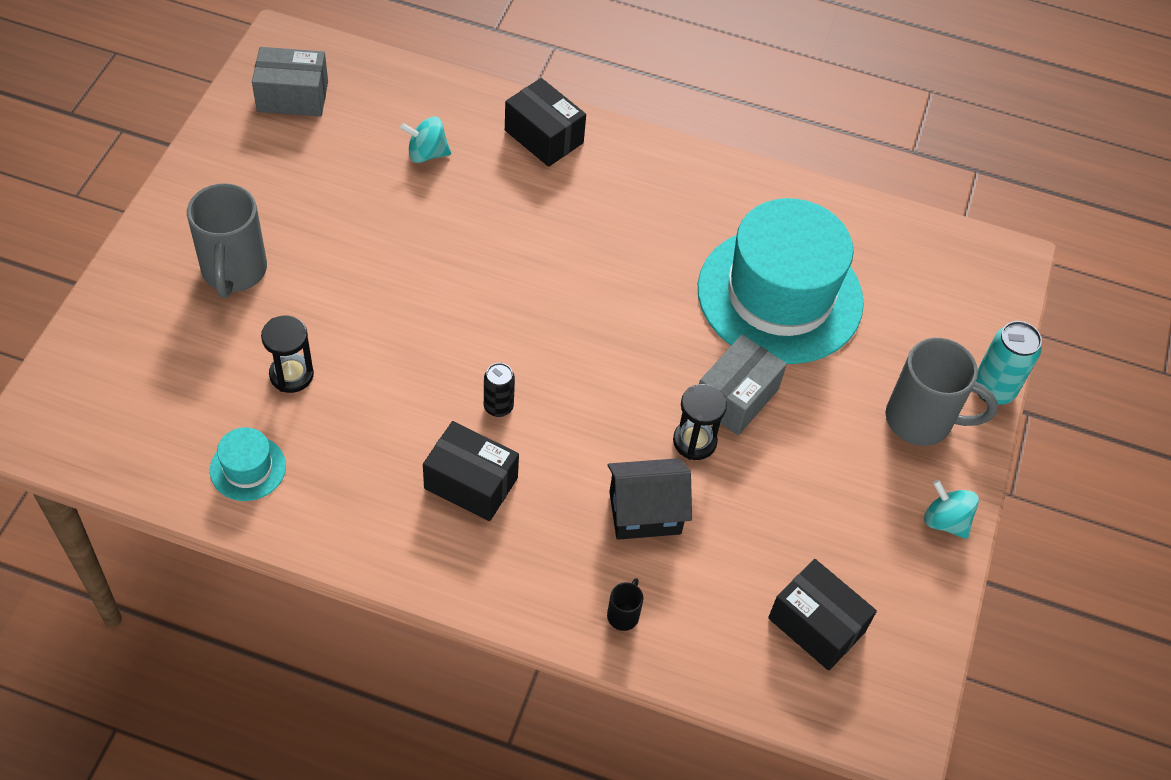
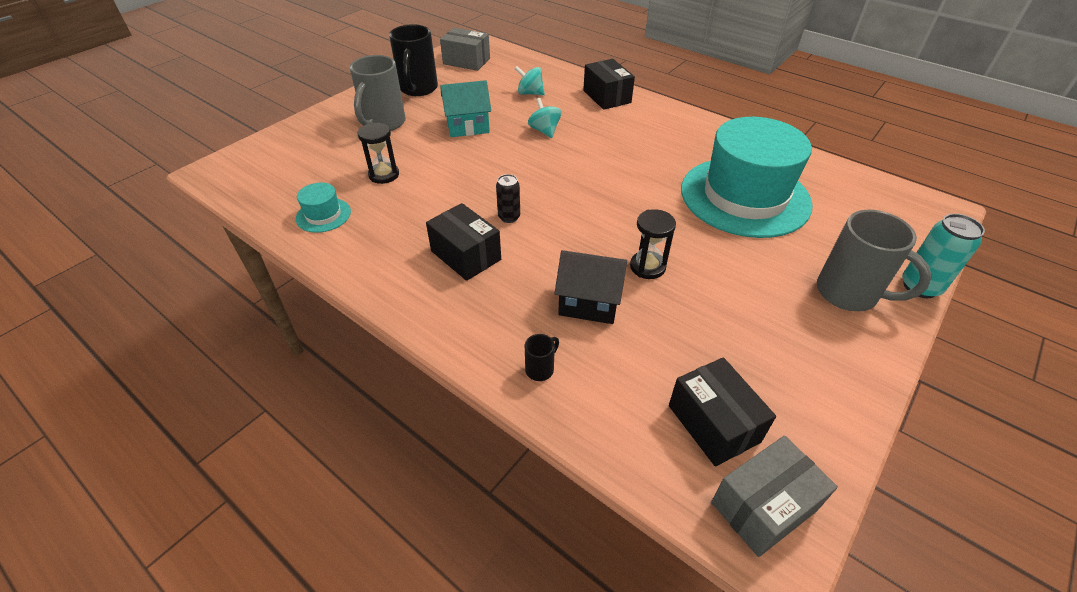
camera: 25 degrees right, 10 degrees down
grey box [699,335,787,435] -> grey box moved to [711,436,838,557]
turquoise spinning top [924,480,979,539] -> turquoise spinning top moved to [528,98,562,138]
none -> black mug [389,24,438,96]
none -> turquoise house [440,80,491,137]

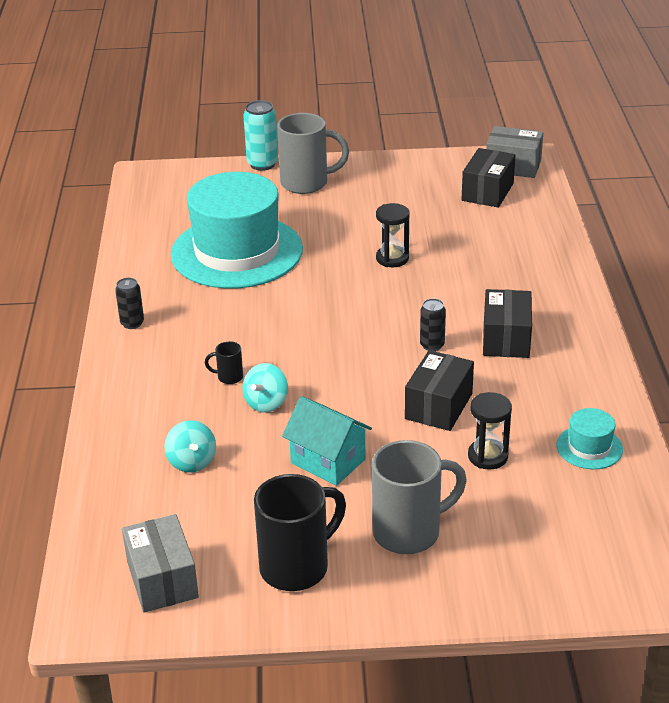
camera: 130 degrees left, 10 degrees down
black mug [525,334,559,381] -> black mug moved to [205,341,243,384]
black house [554,250,627,324] -> none
black box [583,59,635,110] -> black box moved to [405,350,474,431]
grey mug [817,209,932,311] -> grey mug turned 90 degrees clockwise [277,113,349,194]
none -> black can [115,278,144,329]

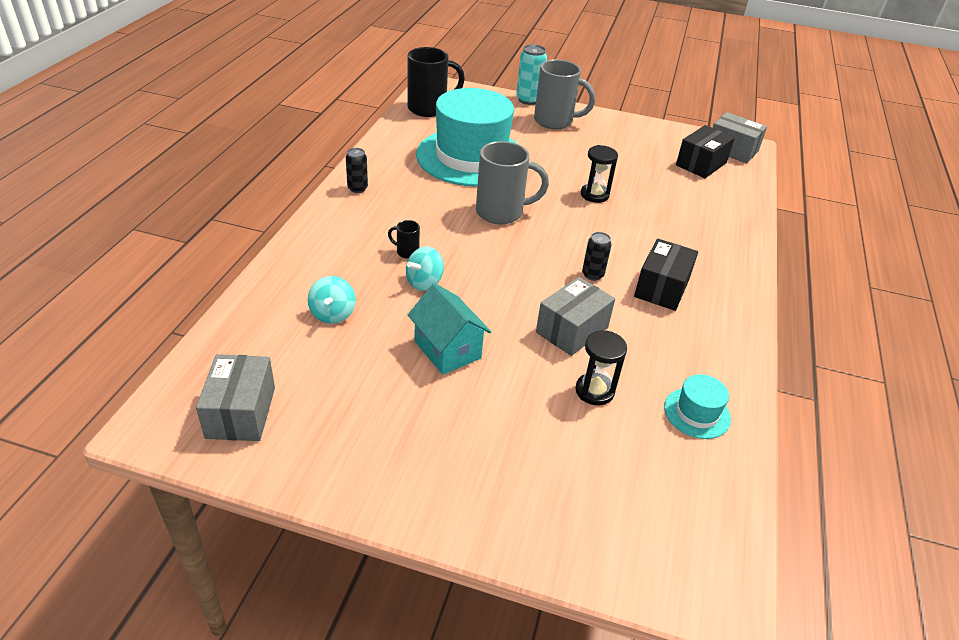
camera: 15 degrees right, 5 degrees up
black mug [254,474,346,591] -> black mug moved to [407,47,465,117]
grey mug [372,440,467,554] -> grey mug moved to [476,141,549,224]
black box [405,350,474,431] -> grey box [536,277,615,356]

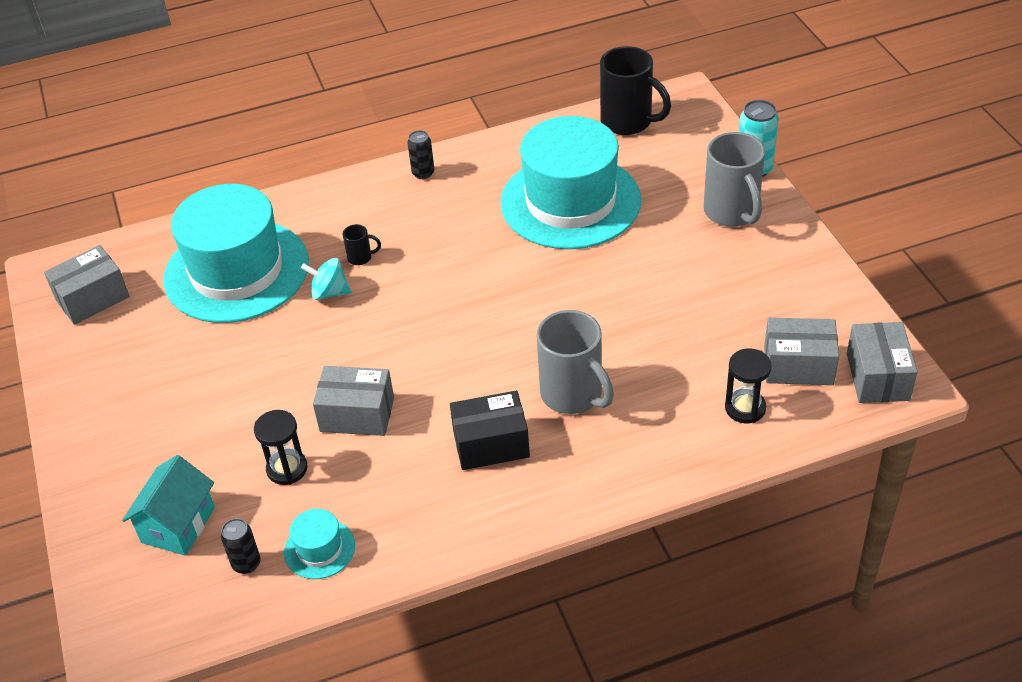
camera: 60 degrees right, 5 degrees up
turquoise spinning top [308,276,356,324] -> turquoise hat [164,184,309,323]
black mug [388,220,420,259] -> black mug turned 105 degrees clockwise [343,224,381,265]
turquoise house [408,283,491,375] -> turquoise house moved to [122,455,215,556]
grey mug [476,141,549,224] -> grey mug moved to [537,310,614,414]
black hourglass [581,145,618,203] -> black hourglass moved to [725,348,772,423]
black can [582,232,612,281] -> black can moved to [221,518,261,574]
black box [676,125,735,178] -> grey box [764,318,839,385]

